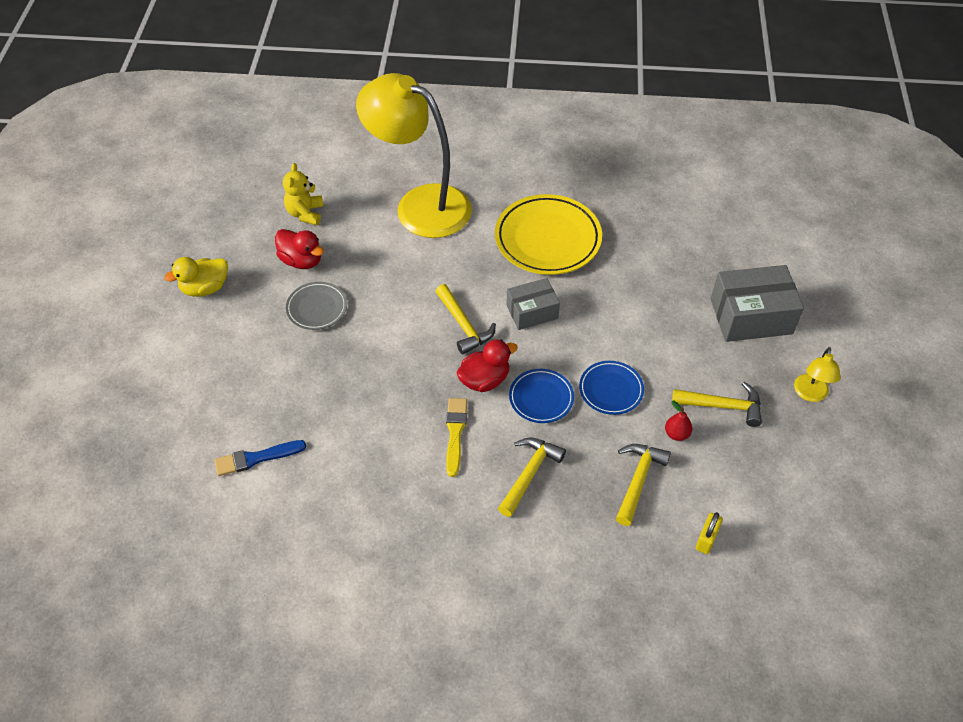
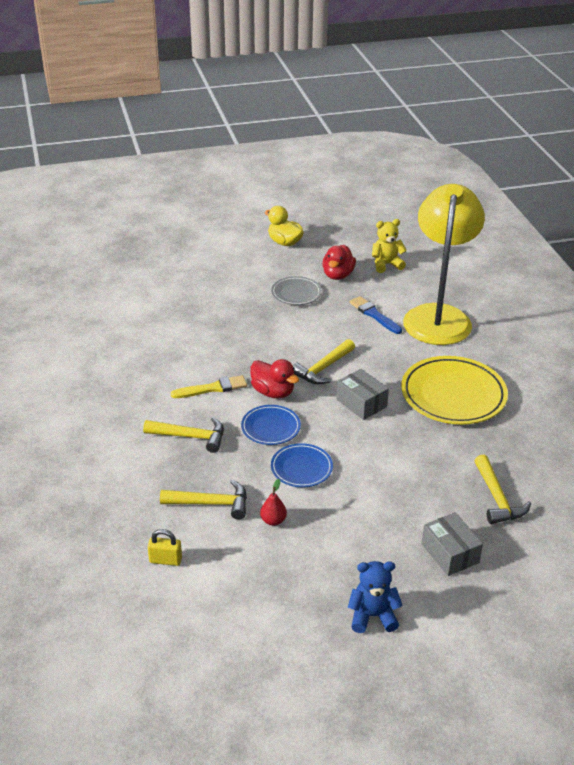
camera: 70 degrees right, 15 degrees down
blue brush [214,440,306,476] -> blue brush moved to [350,296,402,334]
yellow hammer [672,382,762,427] -> yellow hammer moved to [474,455,531,524]
grey box [711,265,804,342] -> grey box [421,512,483,576], size x0.62
yellow lamp [794,347,840,402] -> blue teddy bear [348,561,403,633]

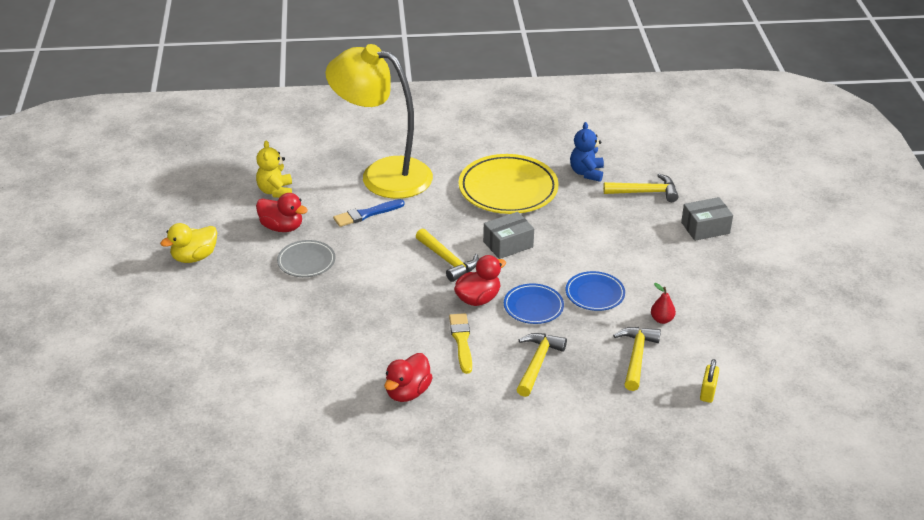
camera: 80 degrees left, 0 degrees up
blue teddy bear [348,561,403,633] -> blue teddy bear moved to [570,122,604,182]
none -> red duck [384,353,433,402]

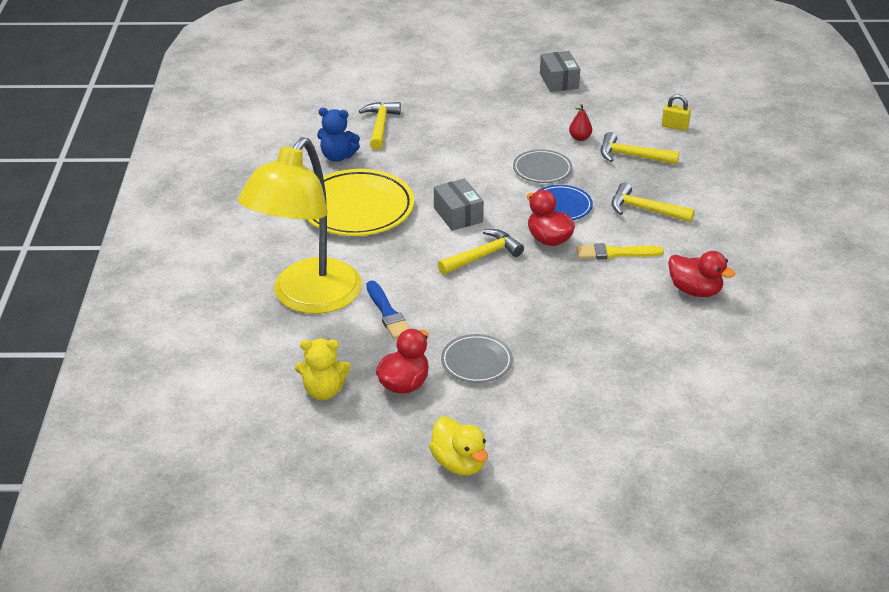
camera: 85 degrees left, 0 degrees up
blue plate [566,271,625,311] -> grey plate [513,149,572,183]
grey box [681,197,733,241] -> grey box moved to [540,51,580,92]

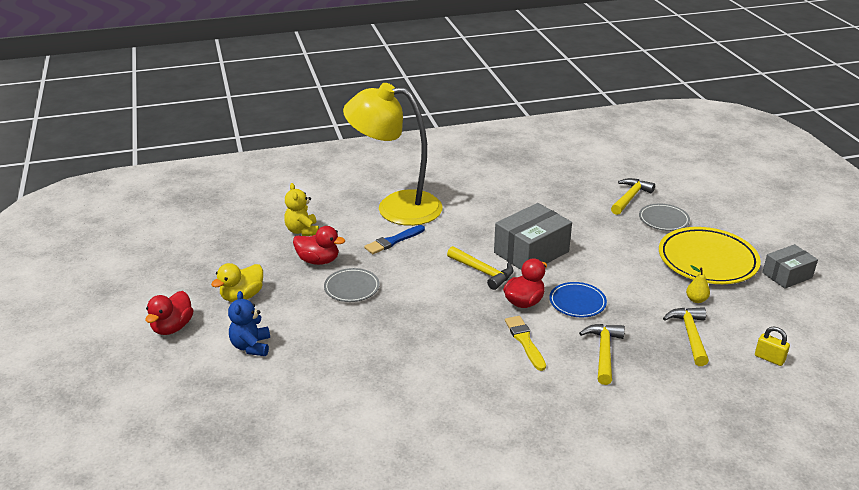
camera: 75 degrees right, 5 degrees down
yellow plate [306,169,414,236] -> yellow plate moved to [659,227,761,284]
blue teddy bear [317,108,360,162] -> blue teddy bear moved to [228,291,270,356]
yellow hammer [359,102,401,150] -> yellow hammer turned 45 degrees counterclockwise [611,178,655,215]
grey box [434,178,484,231] -> grey box [494,203,572,270], size x1.62
grey plate [513,149,572,183] -> grey plate moved to [639,204,690,231]
red pear [569,104,592,141] -> yellow pear [686,265,710,303]
yellow padlock [662,94,691,131] -> yellow padlock turned 60 degrees counterclockwise [755,327,790,366]
red duck [668,251,735,297] -> red duck moved to [145,291,194,335]

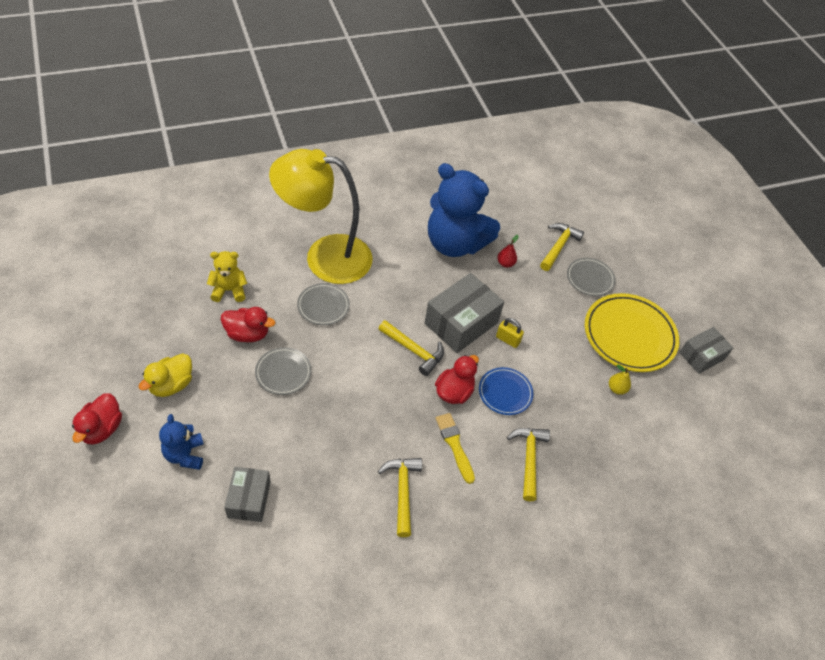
camera: 10 degrees left, 20 degrees up
yellow teddy bear [284,183,319,236] -> yellow teddy bear turned 105 degrees clockwise [207,251,247,302]
blue brush [364,225,425,254] -> grey plate [297,283,350,325]
yellow hammer [663,307,709,366] -> yellow hammer moved to [378,458,422,537]
yellow padlock [755,327,790,366] -> yellow padlock moved to [496,318,524,348]
none -> grey box [224,467,271,522]
none -> blue teddy bear [428,163,500,257]
none -> red pear [497,235,519,268]

